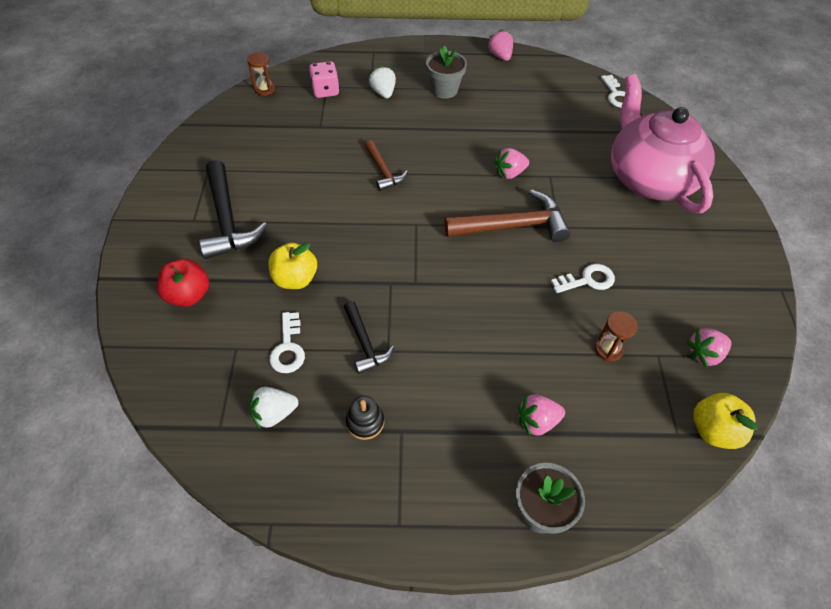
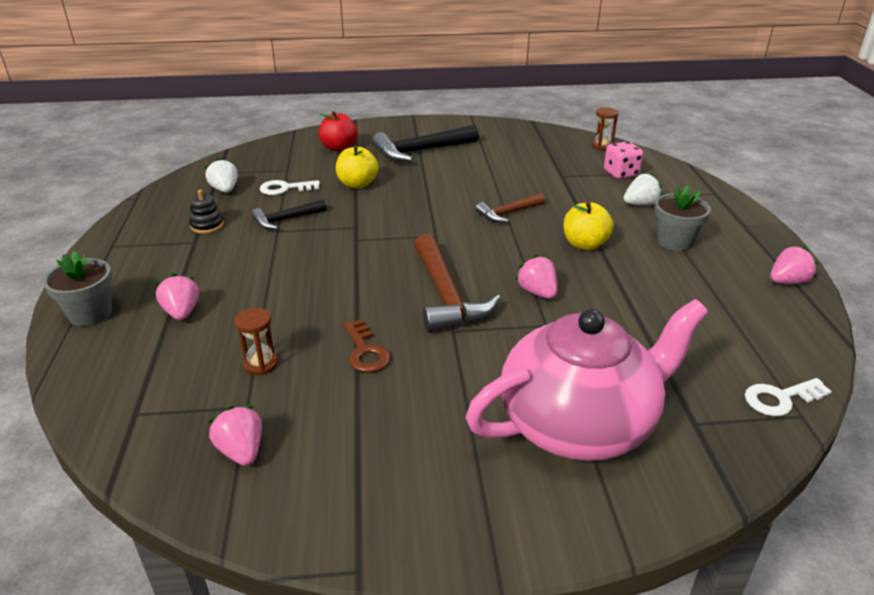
camera: 85 degrees right, 20 degrees down
white key [551,264,615,293] -> brown key [343,319,391,373]
yellow apple [693,393,758,449] -> yellow apple moved to [564,201,613,250]

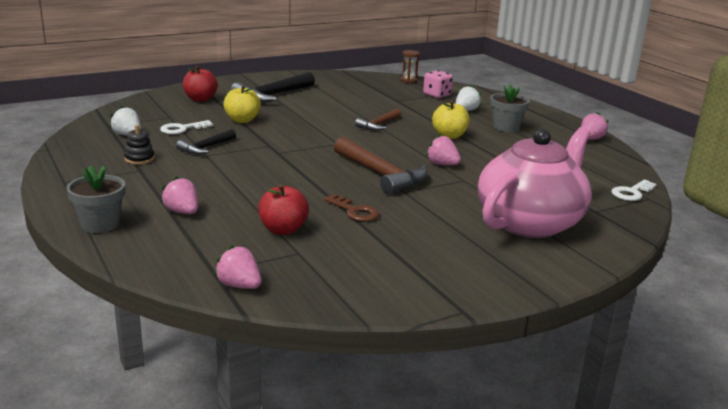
camera: 25 degrees left, 10 degrees down
pink strawberry [208,406,262,466] -> pink strawberry moved to [214,245,261,289]
brown hourglass [234,308,278,375] -> red apple [258,184,309,235]

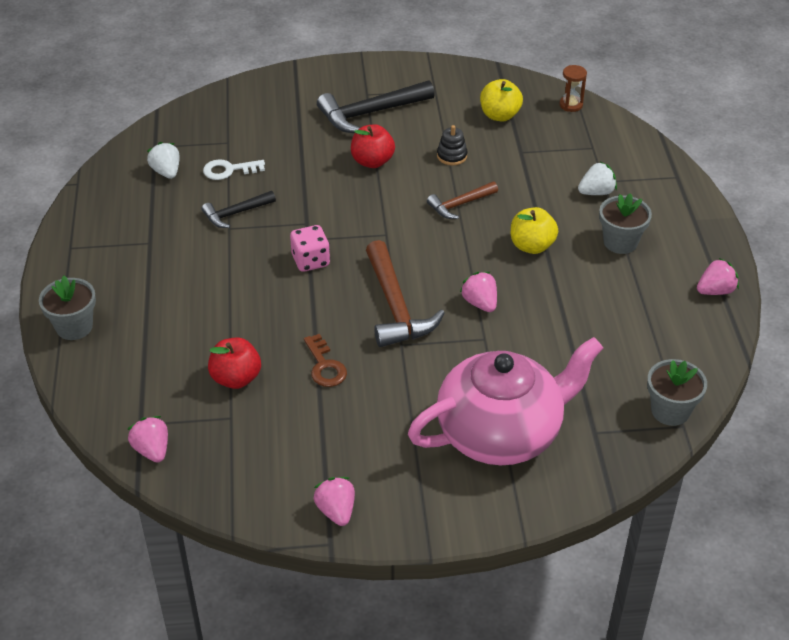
camera: 25 degrees right, 20 degrees up
black stacking toy [124,125,155,164] -> black stacking toy moved to [437,125,467,165]
pink strawberry [161,177,198,214] -> pink strawberry moved to [314,477,355,526]
red apple [183,66,218,102] -> red apple moved to [351,124,395,168]
yellow apple [223,85,261,123] -> yellow apple moved to [480,79,523,122]
pink dice [423,70,453,98] -> pink dice moved to [290,225,330,272]
white key [611,180,657,201] -> grey flower pot [647,359,707,426]

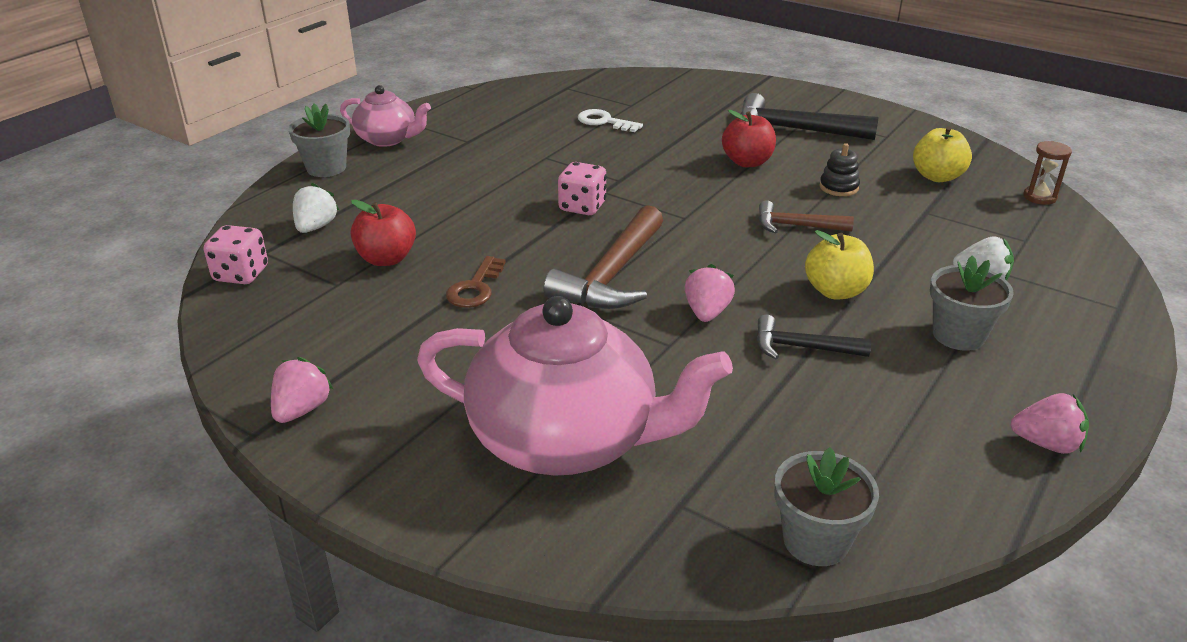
camera: 40 degrees right, 10 degrees down
pink strawberry [127,416,168,463] -> pink dice [204,225,268,284]
white strawberry [147,142,180,179] -> white strawberry moved to [293,183,339,233]
black hammer [202,191,276,228] -> black hammer moved to [757,314,871,359]
none -> pink teapot [340,85,431,147]

